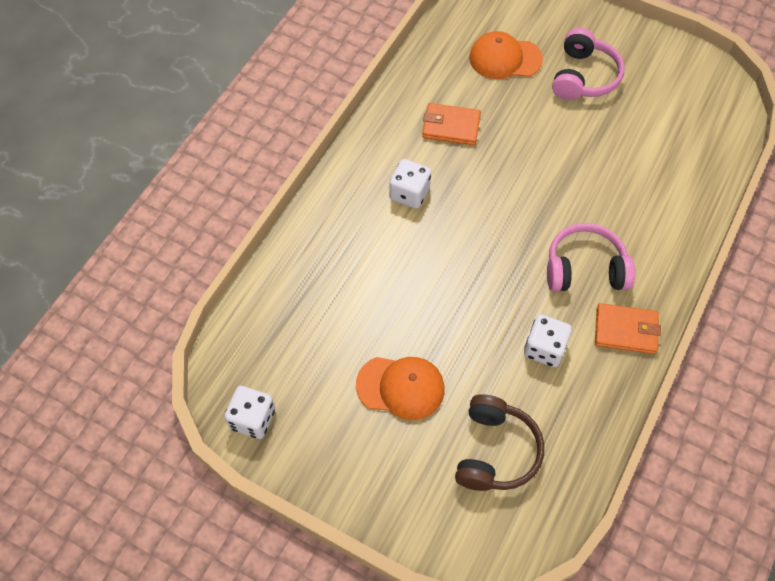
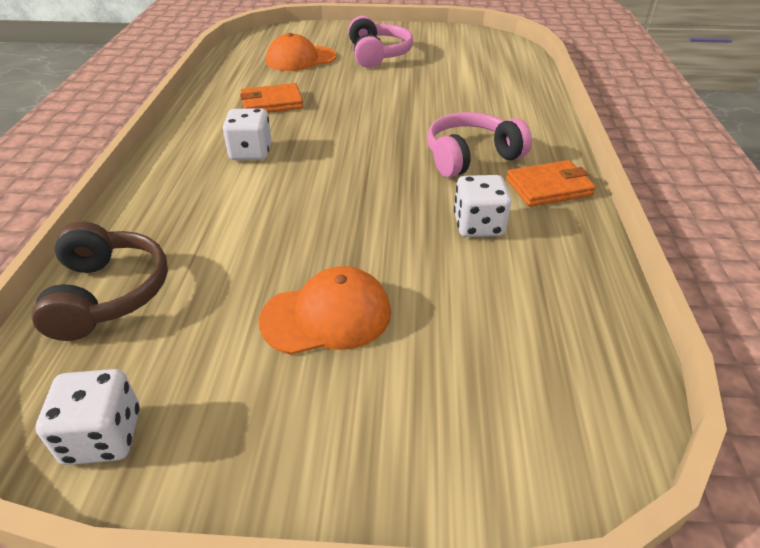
camera: 25 degrees left, 20 degrees down
brown headphones [455,394,544,491] -> brown headphones moved to [32,222,168,341]

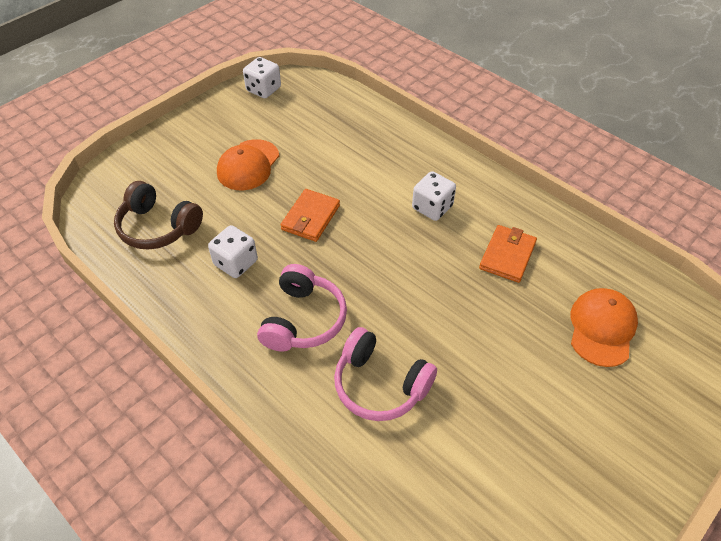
camera: 130 degrees right, 10 degrees up
brown headphones [32,222,168,341] -> brown headphones moved to [114,181,203,250]
pink headphones [348,16,413,68] -> pink headphones moved to [334,327,437,421]
orange wallet [506,160,596,207] -> orange wallet moved to [280,189,340,242]

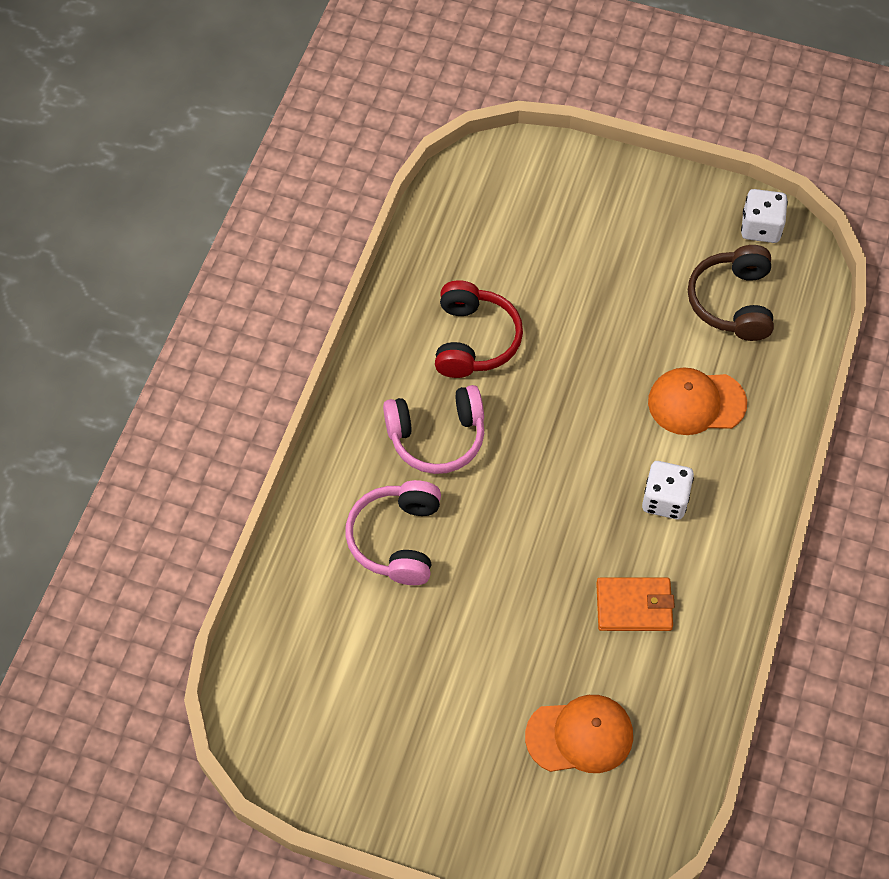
camera: 65 degrees right, 10 degrees up
brown headphones [114,181,203,250] -> brown headphones moved to [688,245,774,341]
white dice [208,225,258,278] -> red headphones [435,280,523,378]
orange cap [217,139,279,190] -> orange cap moved to [648,367,747,435]
orange wallet [280,189,340,242] -> none

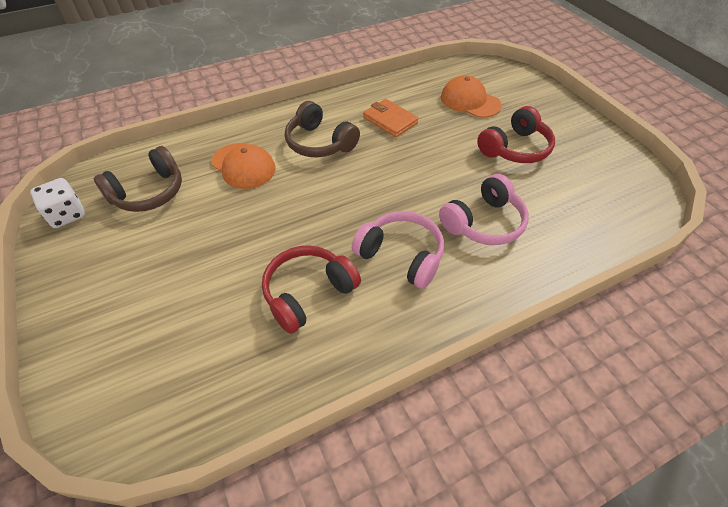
camera: 135 degrees left, 10 degrees down
white dice [642,461,694,519] -> brown headphones [285,101,360,157]
none -> red headphones [477,106,555,163]

